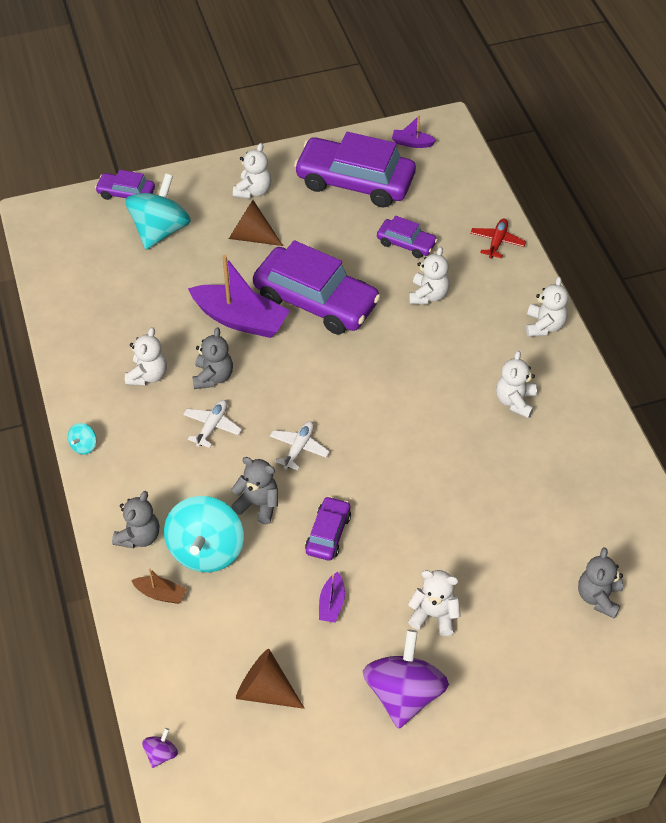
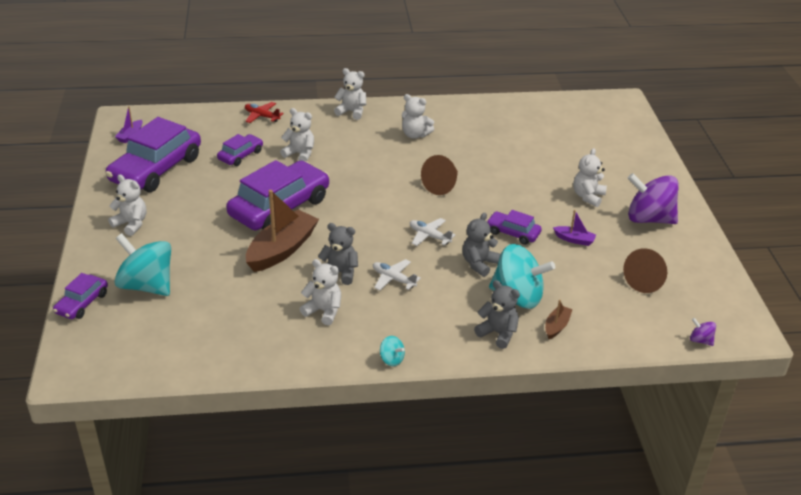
camera: 80 degrees left, 15 degrees down
purple boat [188,255,290,338] -> brown boat [246,190,319,272]
brown cone [229,200,283,246] -> brown cone moved to [421,155,458,195]
grey teddy bear [578,547,623,619] -> none

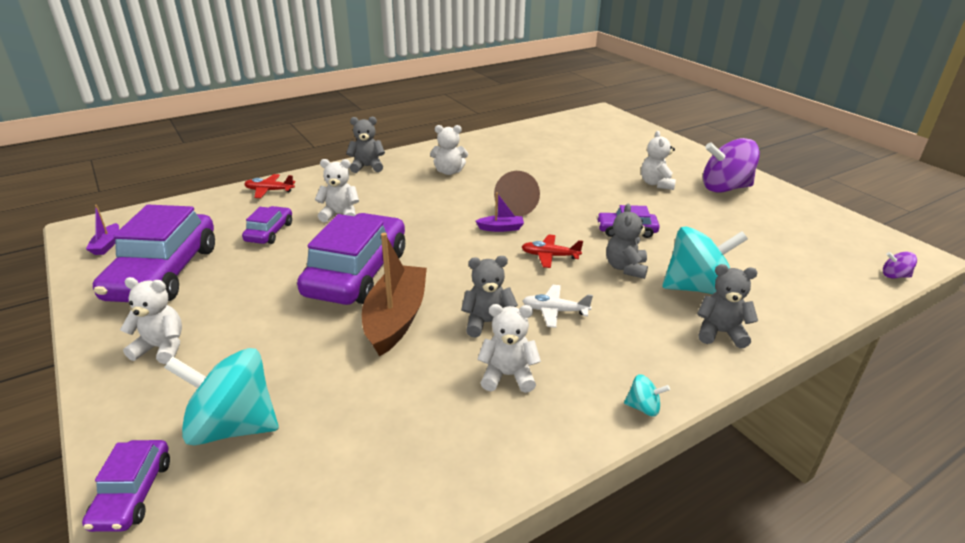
camera: 25 degrees left, 5 degrees down
white teddy bear [334,68,366,120] -> grey teddy bear [346,117,385,173]
white plane [410,218,455,246] -> red plane [522,234,583,268]
brown boat [545,300,573,339] -> none
purple boat [553,210,596,246] -> purple boat moved to [476,192,524,232]
brown cone [623,248,667,293] -> none

